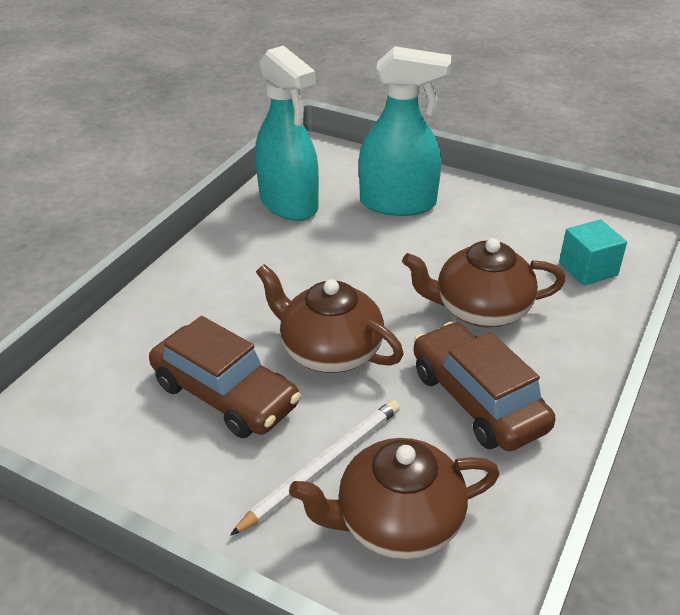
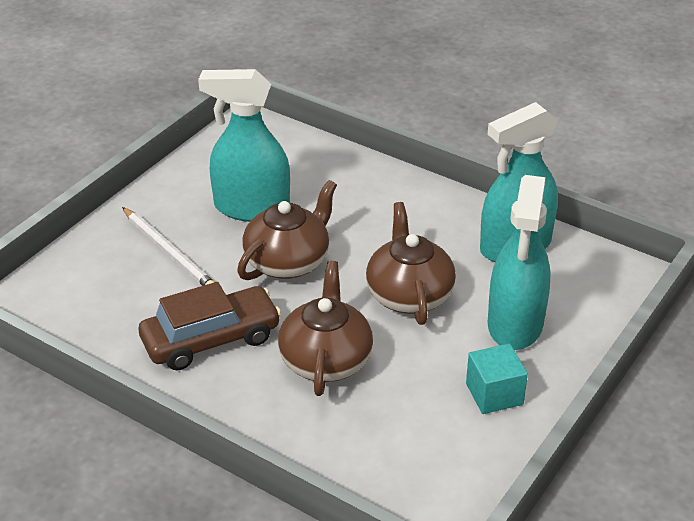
camera: 95 degrees right, 0 degrees up
brown car [149,316,301,438] -> turquoise spray bottle [198,69,290,222]
brown teapot [289,438,499,559] -> brown teapot moved to [366,202,456,325]
turquoise cube [559,219,627,286] -> turquoise cube moved to [466,343,528,414]

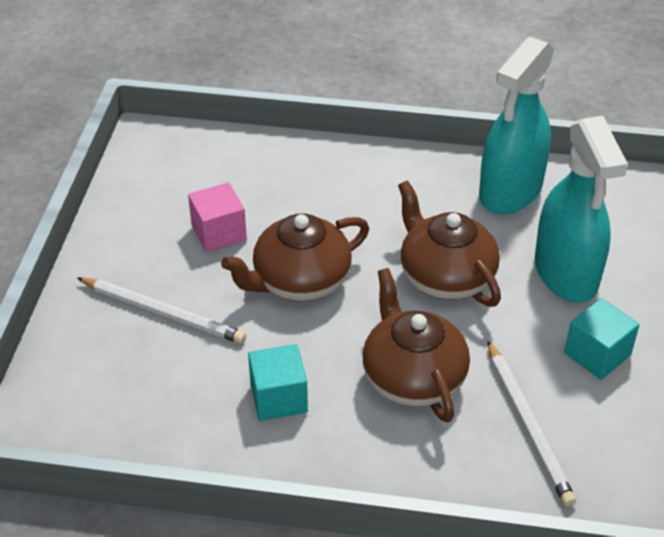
camera: 25 degrees left, 5 degrees up
brown car [139,282,281,370] -> turquoise cube [248,344,308,421]
turquoise spray bottle [198,69,290,222] -> pink cube [188,182,247,252]
brown teapot [237,180,337,280] -> brown teapot turned 135 degrees counterclockwise [221,213,369,301]
none -> white pencil [488,341,576,507]

